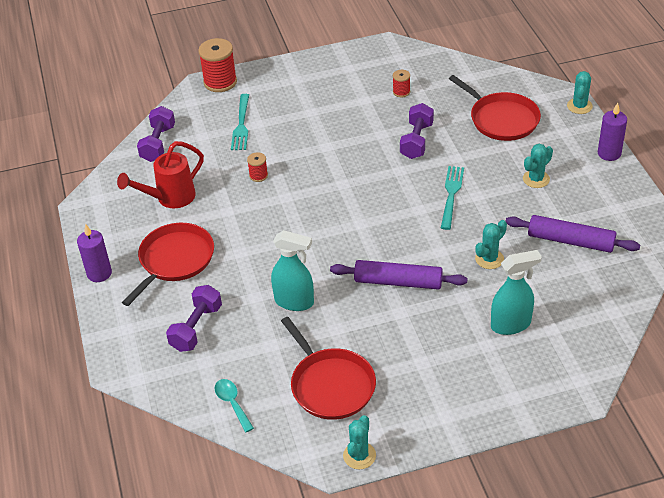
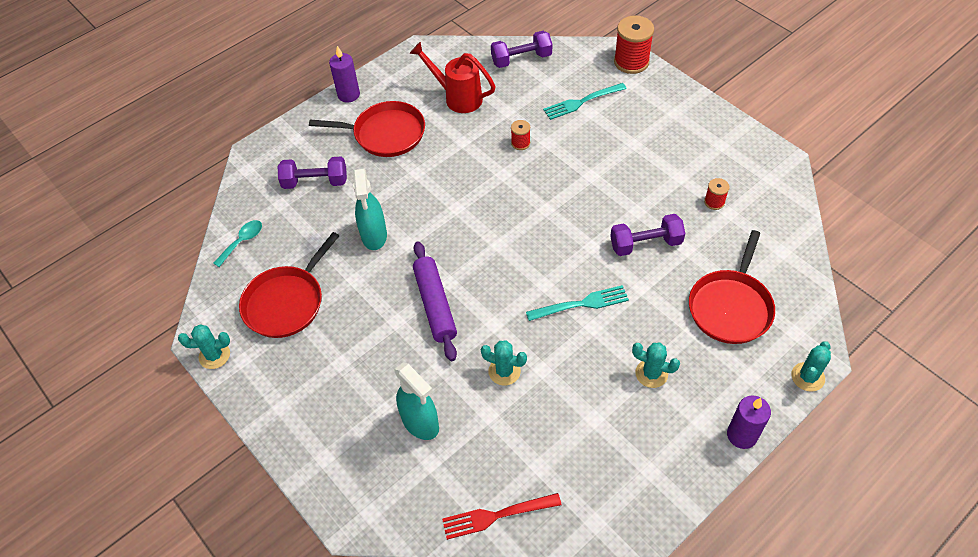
camera: 65 degrees right, 10 degrees up
purple rolling pin [505,215,640,253] -> none
turquoise cactus [567,71,593,114] -> turquoise cactus turned 45 degrees counterclockwise [791,341,831,392]
none -> red fork [442,493,562,540]

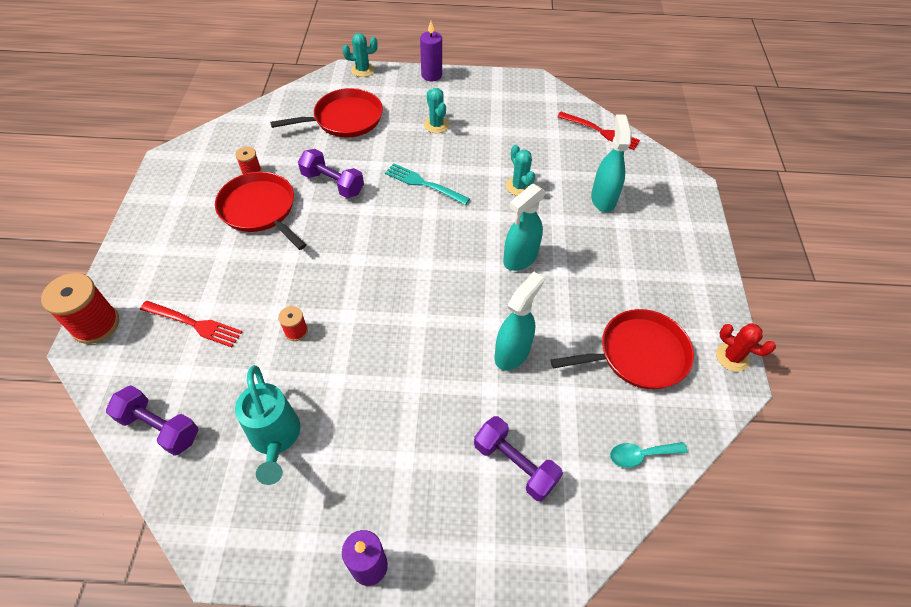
camera: 140 degrees left, 0 degrees up
turquoise cactus [178,324,230,369] -> red cactus [716,323,776,372]
red pan [309,101,425,157] -> red pan moved to [215,171,306,250]
red watering can [410,42,496,113] -> turquoise watering can [235,365,300,485]
purple rolling pin [413,241,457,361] -> turquoise spray bottle [503,184,546,271]
turquoise fork [543,83,627,120] -> red fork [140,301,242,347]

